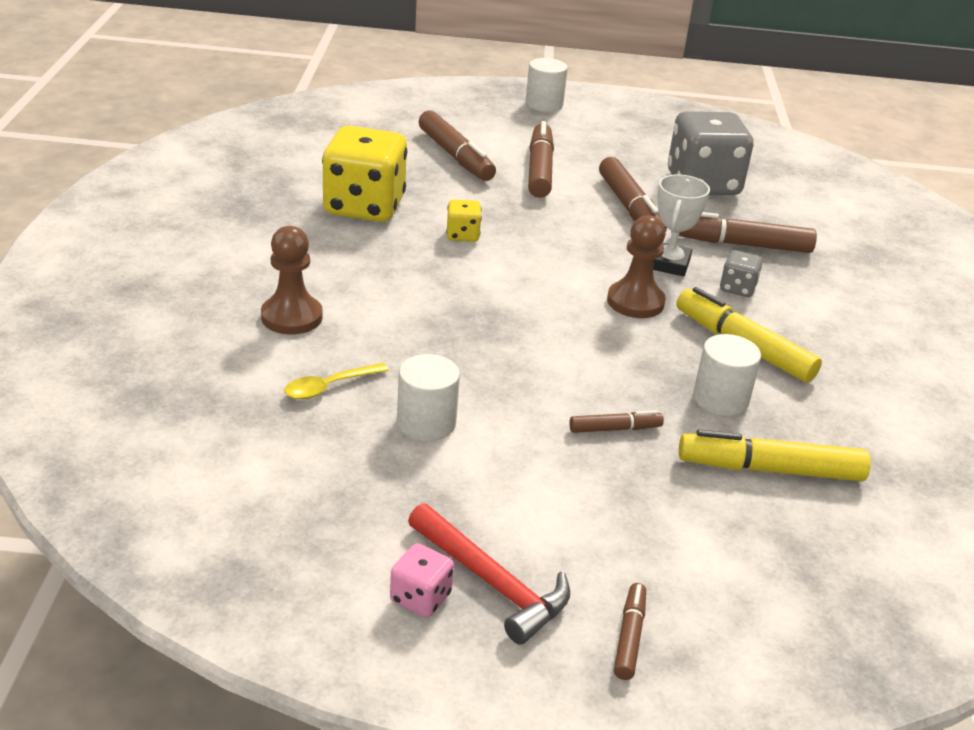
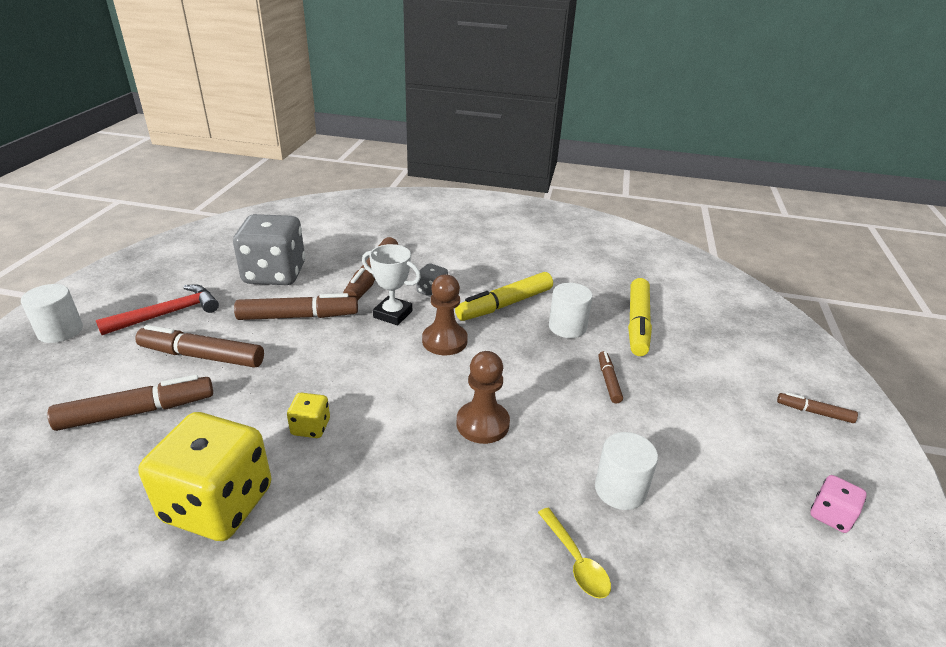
camera: 80 degrees left, 0 degrees up
brown pawn [261,226,323,335] -> brown pawn moved to [457,351,510,444]
red hammer [408,503,570,645] -> red hammer moved to [96,284,219,335]

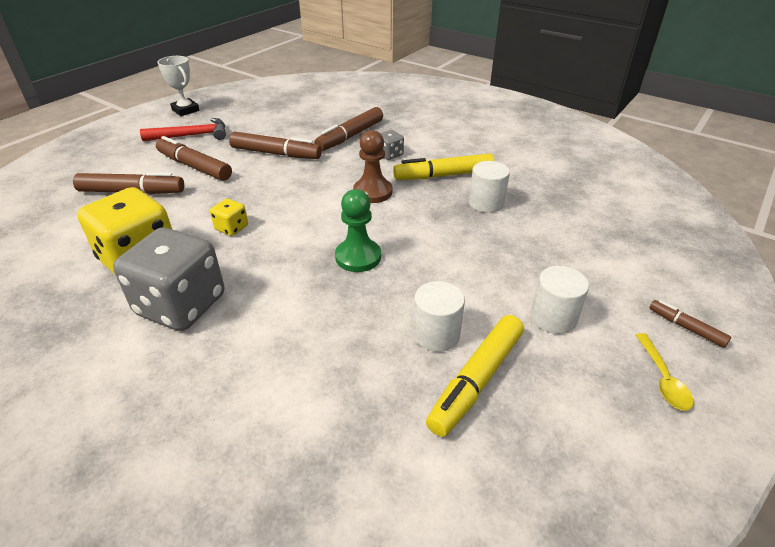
camera: 25 degrees right, 5 degrees up
white cylinder [21,284,83,343] -> white cylinder moved to [530,266,589,334]
grey dice [233,214,305,285] -> grey dice moved to [113,228,225,331]
white trophy [362,244,421,325] -> white trophy moved to [158,56,200,116]
brown pawn [457,351,510,444] -> green pawn [335,189,381,272]
yellow spoon [538,508,611,599] -> yellow spoon moved to [636,333,694,411]
brown marker [598,351,623,404] -> none
yellow marker [628,278,652,356] -> yellow marker moved to [426,315,524,437]
pink dice [811,475,867,533] -> none

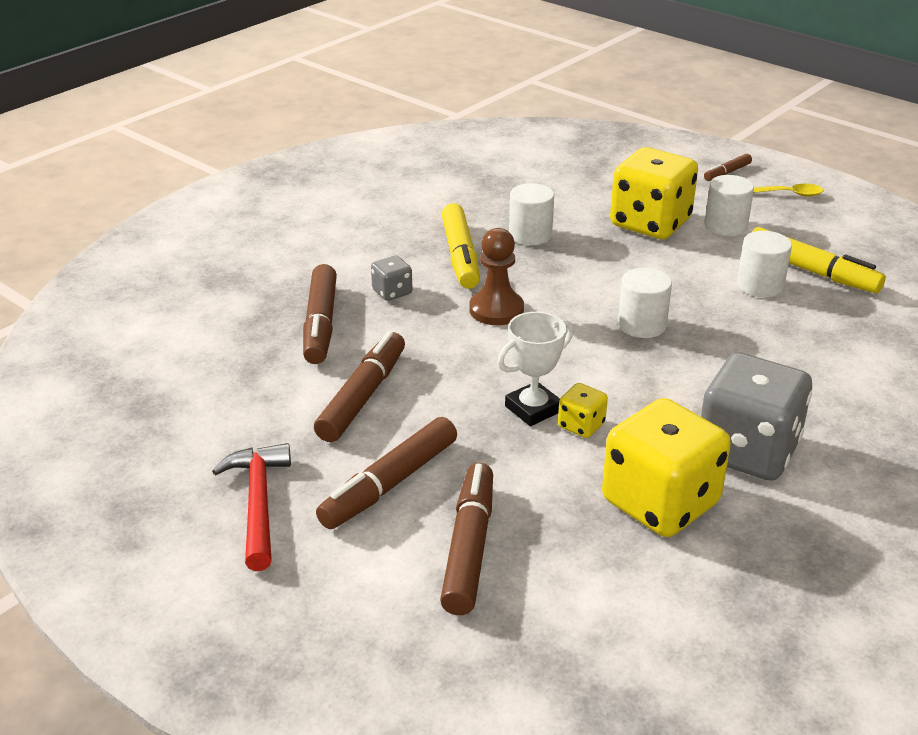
camera: 85 degrees left, 5 degrees down
white trophy [158,56,200,116] -> white trophy moved to [498,312,574,426]
brown marker [314,107,383,151] -> brown marker turned 45 degrees clockwise [303,264,337,364]
green pawn [335,189,381,272] -> white cylinder [618,268,672,338]
none -> yellow dice [610,147,698,239]

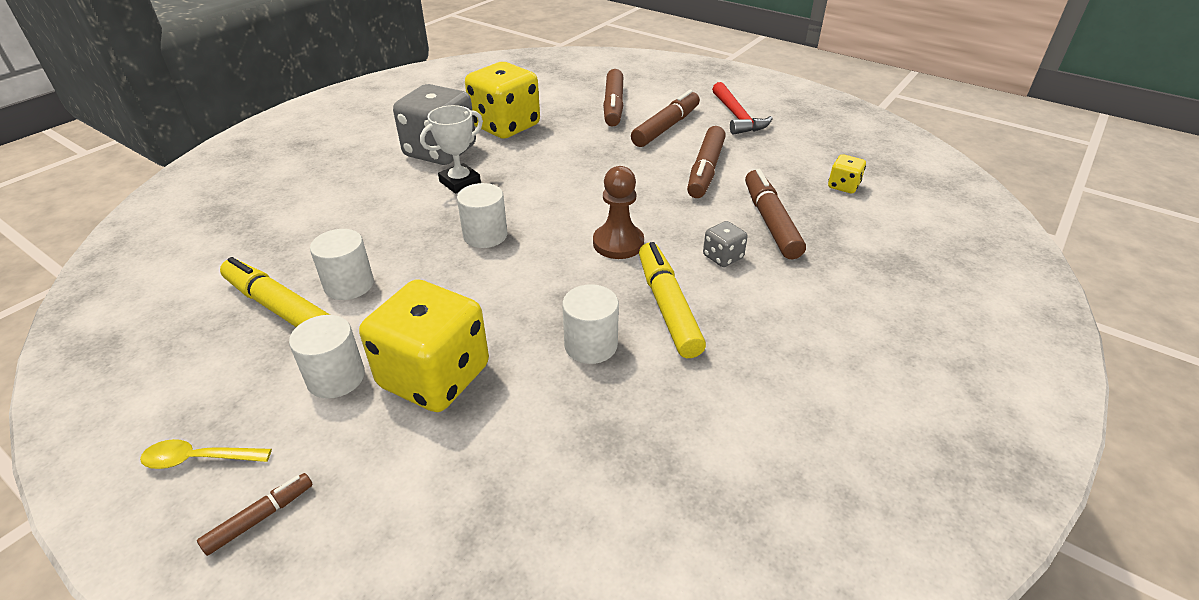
camera: 175 degrees right, 5 degrees up
white trophy [498,312,574,426] -> white trophy moved to [420,105,483,193]
yellow dice [558,383,608,438] -> yellow dice moved to [828,154,866,193]

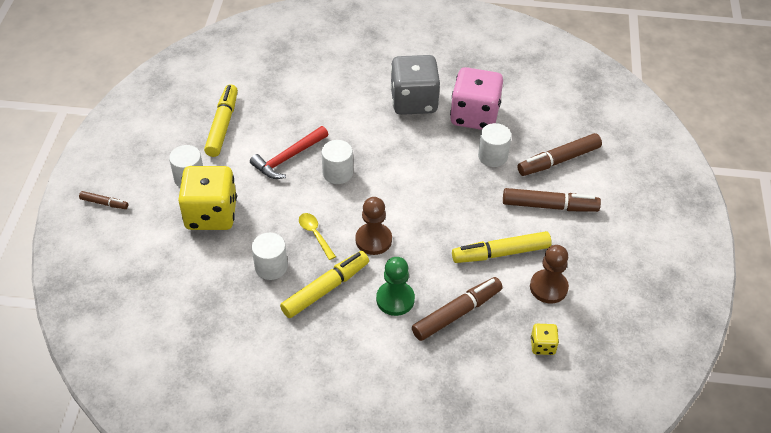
camera: 60 degrees right, 10 degrees up
yellow spoon [140,439,272,469] -> yellow spoon moved to [299,213,336,260]
white cylinder [310,229,374,300] -> white cylinder moved to [478,123,511,167]
white trophy [420,105,483,193] -> none
yellow dice [465,62,540,139] -> pink dice [450,67,503,130]
brown marker [687,126,726,198] -> yellow marker [452,231,552,263]
grey dice [703,221,748,267] -> green pawn [376,257,415,316]
red hammer [712,82,773,135] -> red hammer moved to [250,126,328,179]
none -> brown pawn [530,245,569,304]

